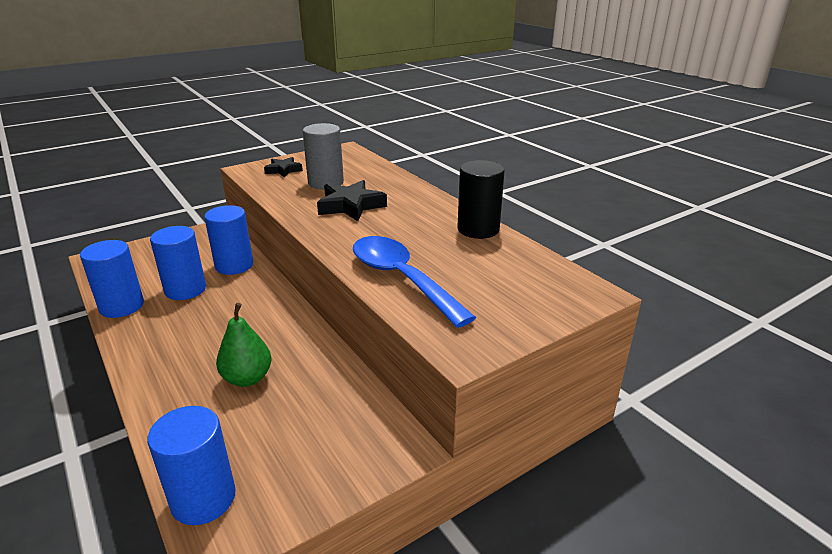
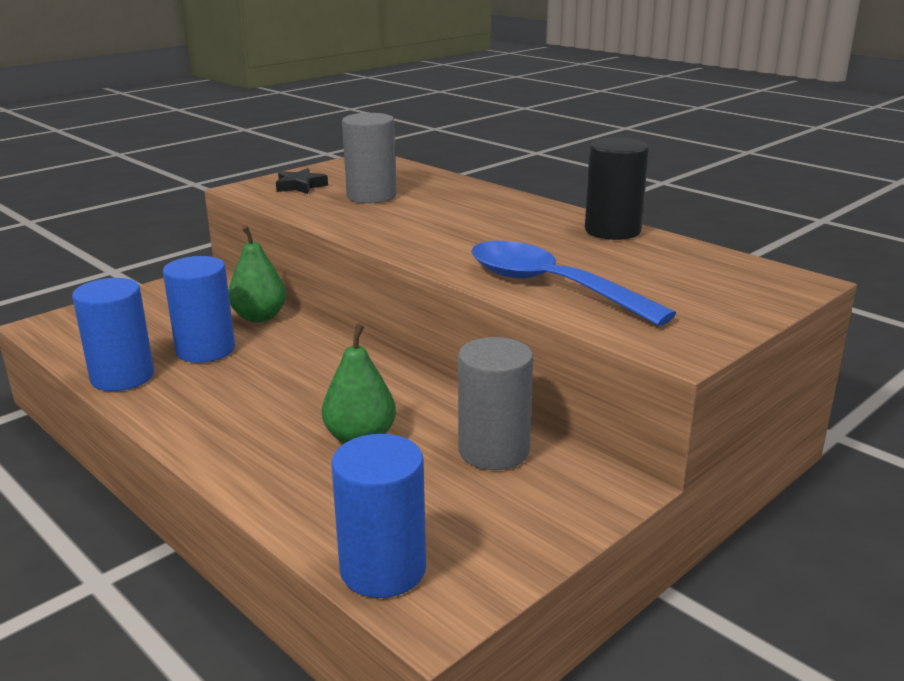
camera: 10 degrees left, 5 degrees down
blue cylinder [204,205,253,275] -> green pear [228,225,286,323]
black star [317,180,387,221] -> none
none -> grey cylinder [458,337,533,470]

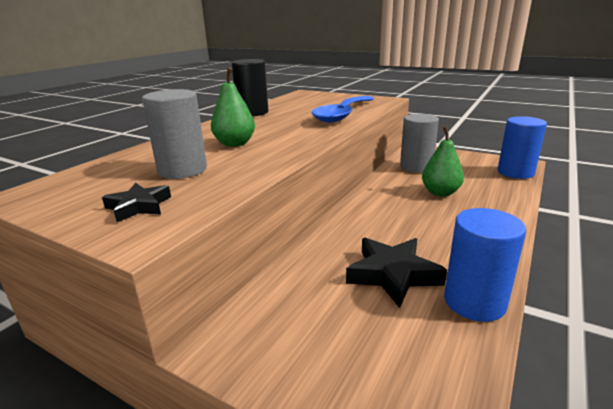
camera: 105 degrees left, 0 degrees up
blue cylinder [163,256,235,363] -> black star [346,238,447,308]
green pear [228,225,286,323] -> green pear moved to [211,67,255,147]

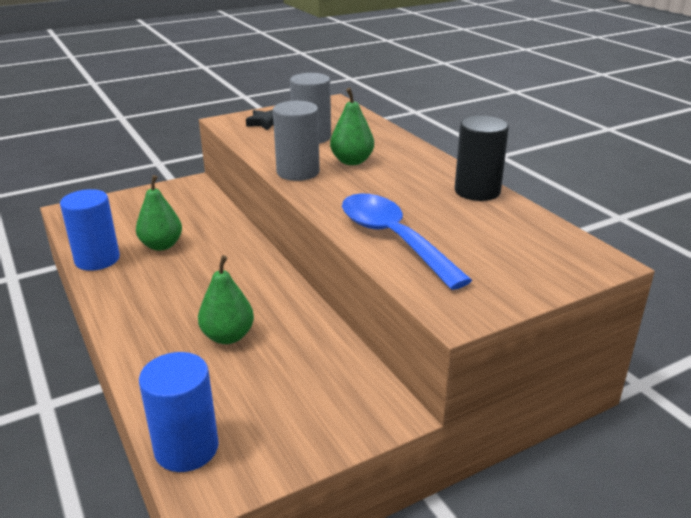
camera: 120 degrees right, 5 degrees up
black star [346,238,447,308] -> green pear [136,175,182,251]
grey cylinder [400,114,439,173] -> grey cylinder moved to [273,101,320,181]

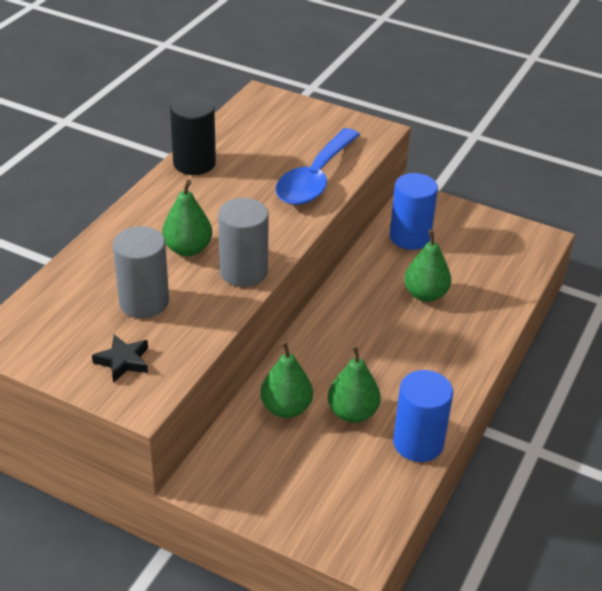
camera: 125 degrees left, 10 degrees up
blue cylinder [139,352,219,472] -> blue cylinder moved to [390,173,438,250]
none -> green pear [260,341,313,418]

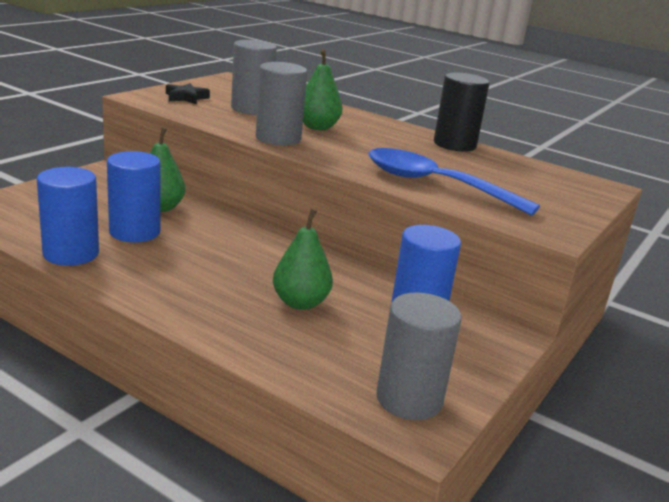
camera: 95 degrees right, 15 degrees down
green pear [328,346,381,423] -> blue cylinder [107,151,160,242]
none -> grey cylinder [376,292,461,420]

